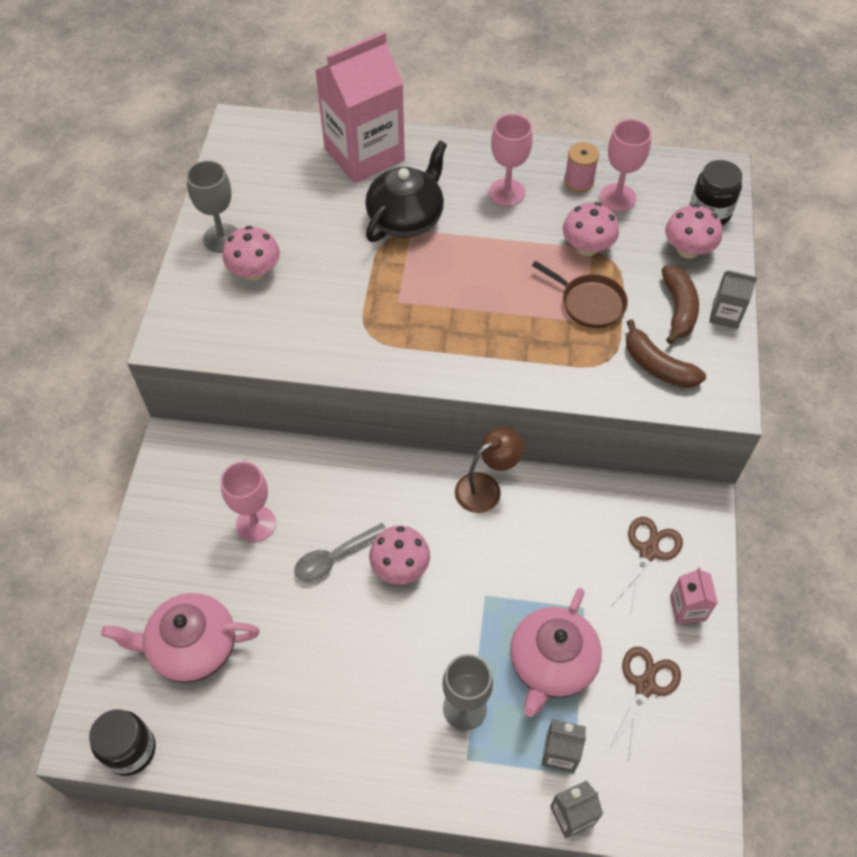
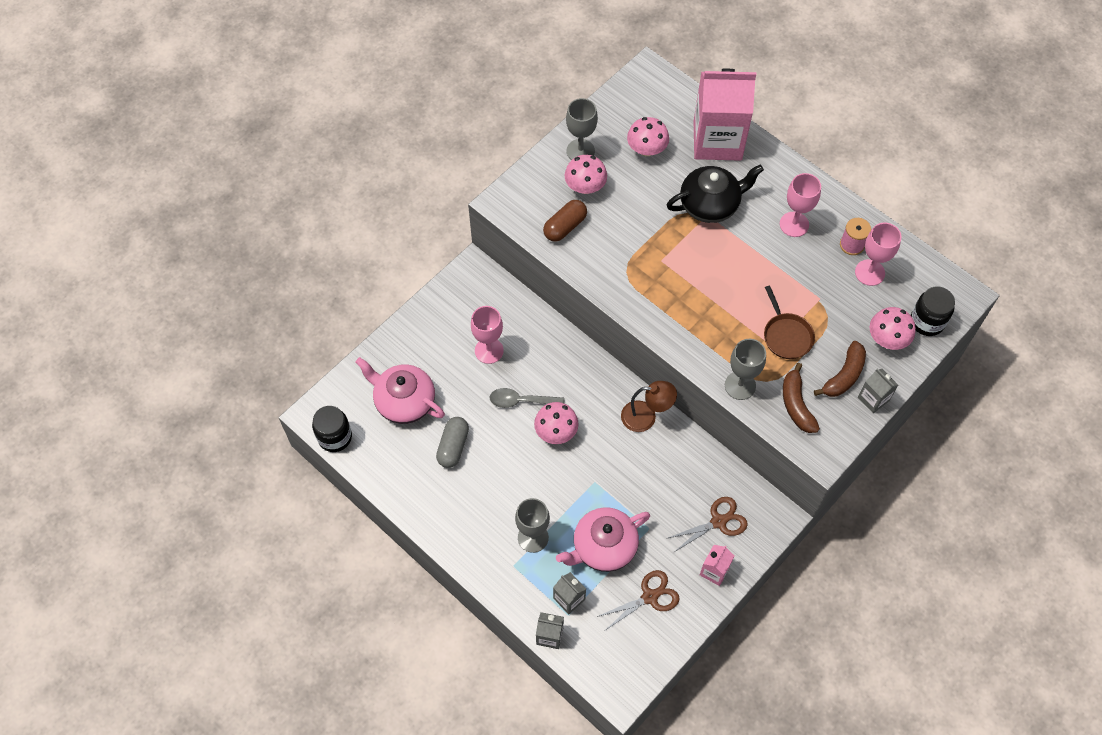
camera: 35 degrees right, 5 degrees up
pink mushroom [563,202,619,256] -> pink mushroom moved to [627,117,669,156]
none -> grey capsule [436,417,469,468]
none -> brown capsule [543,200,587,242]
none -> grey goblet [725,339,766,400]

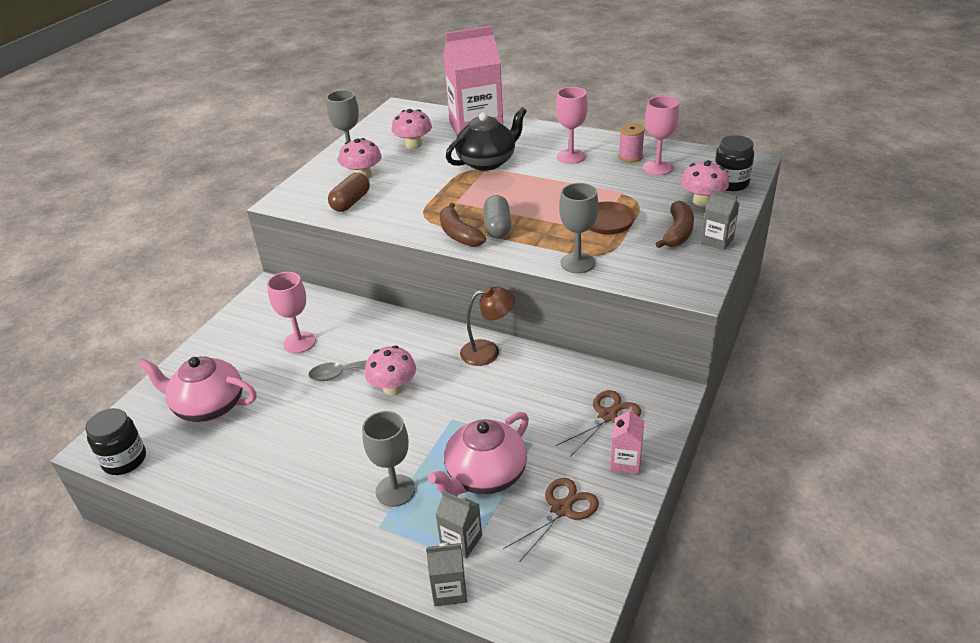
camera: 15 degrees left, 25 degrees down
grey capsule [436,417,469,468] -> grey capsule moved to [483,195,511,238]
brown banana [783,363,820,433] -> brown banana moved to [440,203,486,247]

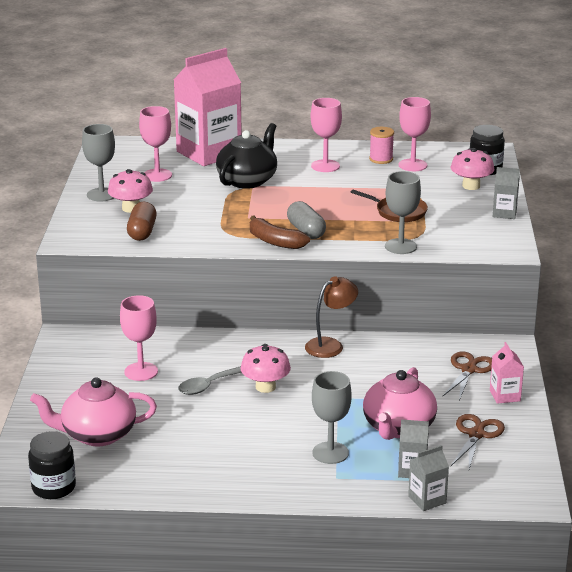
camera: 25 degrees left, 10 degrees down
pink mushroom [392,109,432,149] -> pink goblet [139,106,172,182]
brown banana [655,201,694,248] -> none

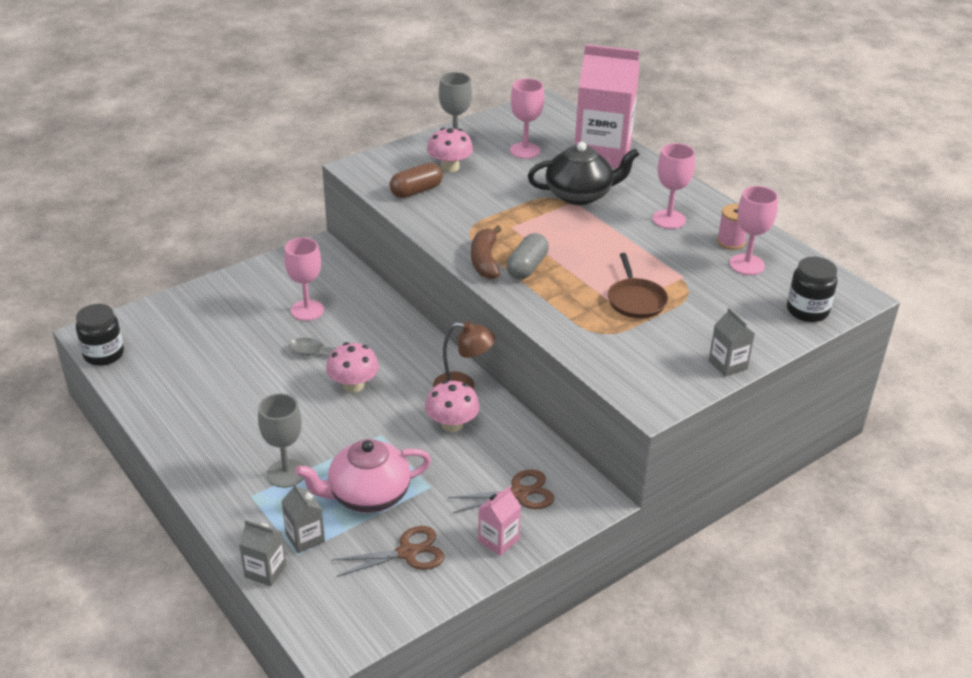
camera: 50 degrees right, 10 degrees up
pink teapot [30,377,157,446] -> none
grey goblet [385,171,421,254] -> none
pink mushroom [451,148,494,190] -> pink mushroom moved to [425,380,480,432]

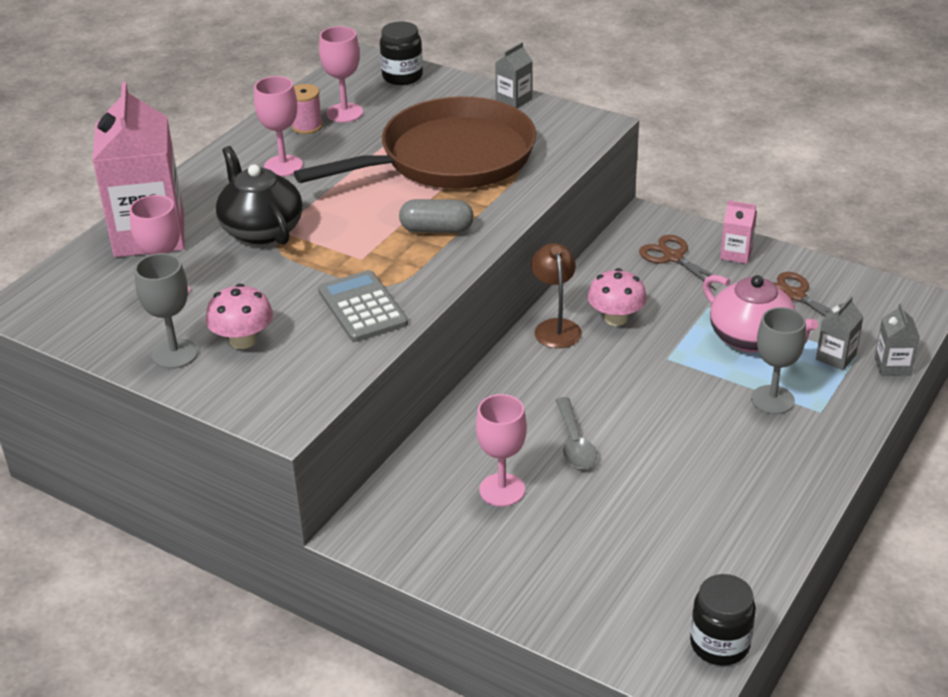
camera: 110 degrees left, 0 degrees up
pink mushroom [326,342,379,392] -> none
brown capsule [390,163,443,198] -> none
brown banana [471,226,502,279] -> none
brown pan [608,253,668,318] -> brown pan [294,96,536,189], size x2.43
none -> grey calculator [318,270,408,342]

